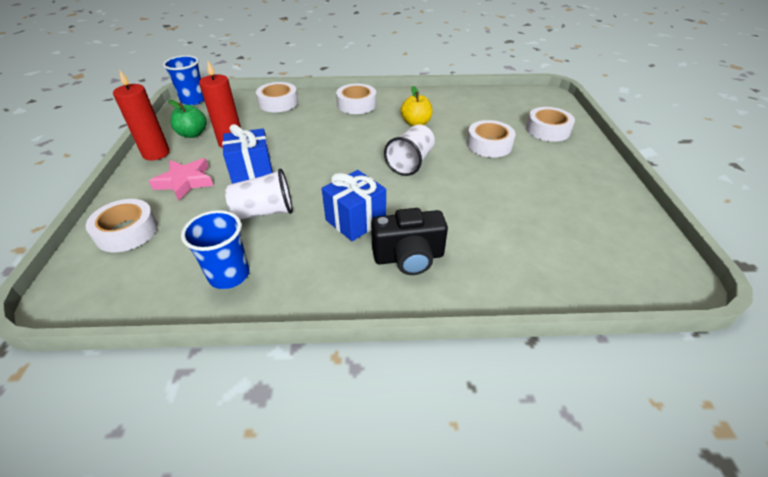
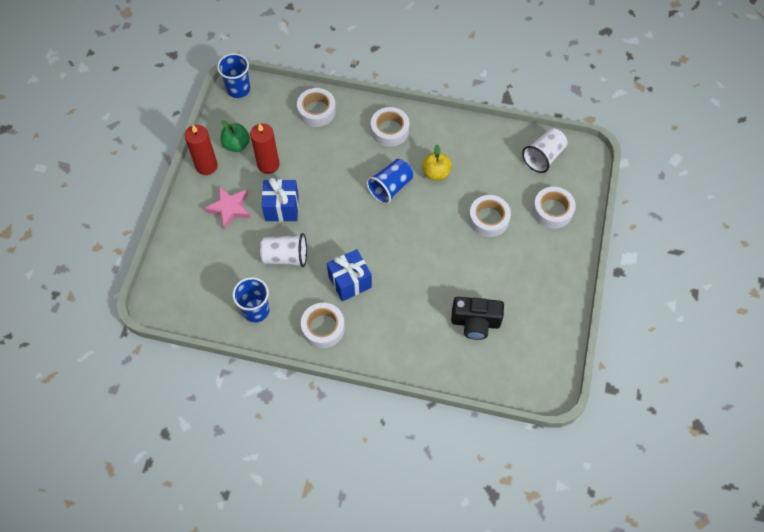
camera: 15 degrees right, 20 degrees up
white tape [85,199,158,252] -> white tape moved to [301,303,345,348]
black camera [371,208,448,275] -> black camera moved to [451,297,504,340]
white cup [384,124,435,176] -> white cup moved to [522,128,568,173]
none -> blue cup [366,159,413,204]

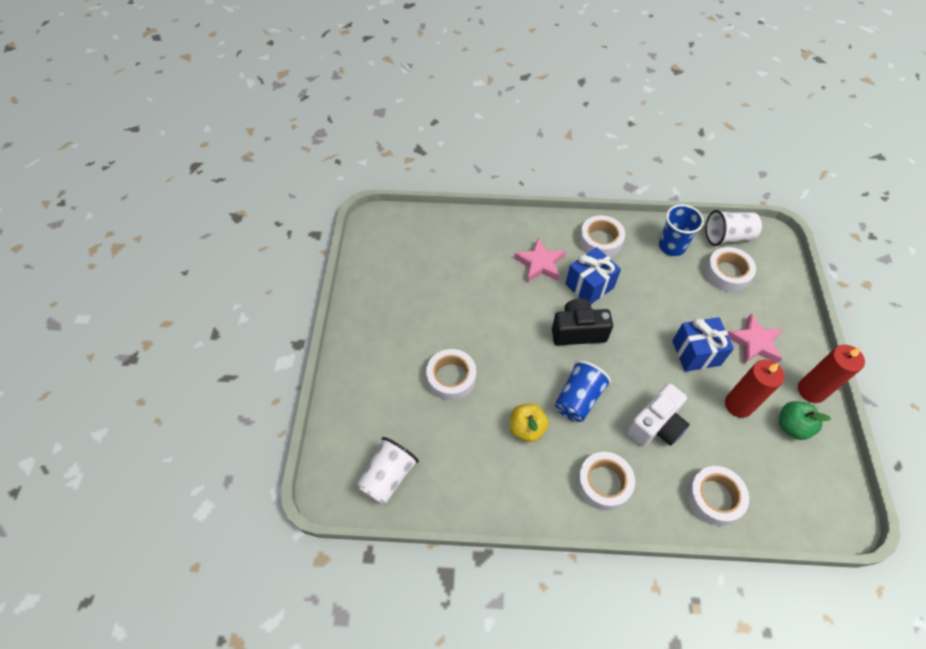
camera: 170 degrees right, 5 degrees down
blue cup [217,53,250,98] -> none
white cup [260,233,307,267] -> white cup moved to [705,210,762,246]
black camera [451,297,504,340] -> black camera moved to [552,298,613,345]
white tape [533,187,576,229] -> white tape moved to [705,247,756,292]
none -> pink star [514,238,565,282]
none -> white camera [627,383,690,447]

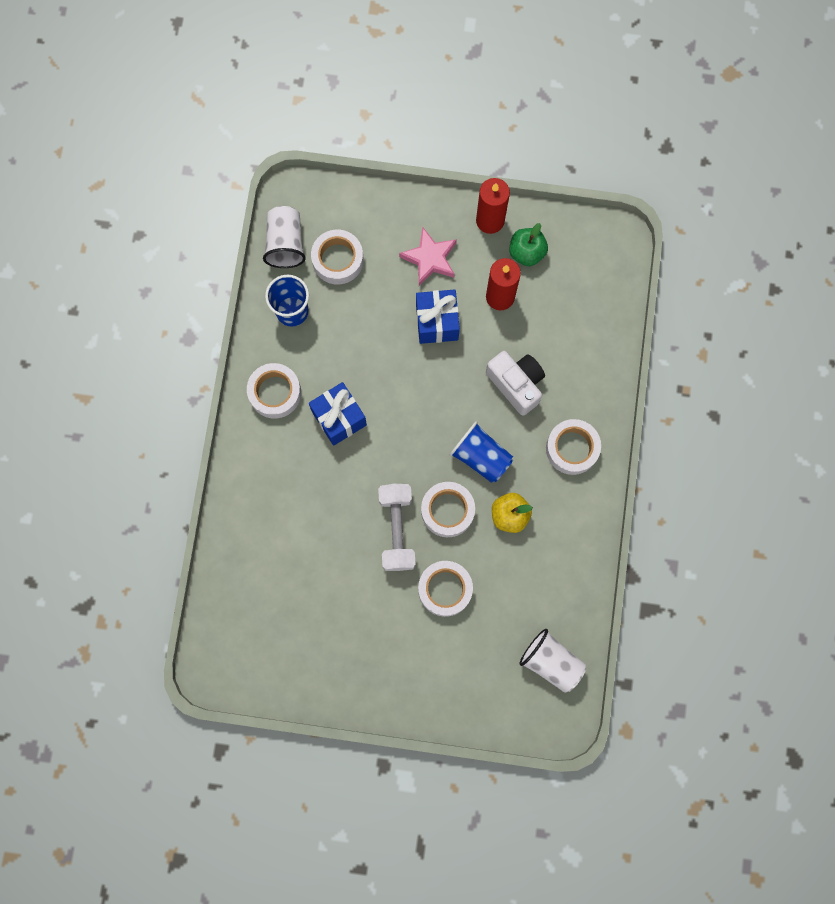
camera: 85 degrees left, 20 degrees up
pink star [514,238,565,282] -> none
black camera [552,298,613,345] -> none
white tape [687,466,749,526] -> white tape moved to [421,482,475,537]
none -> white dumbbell [378,484,416,571]

